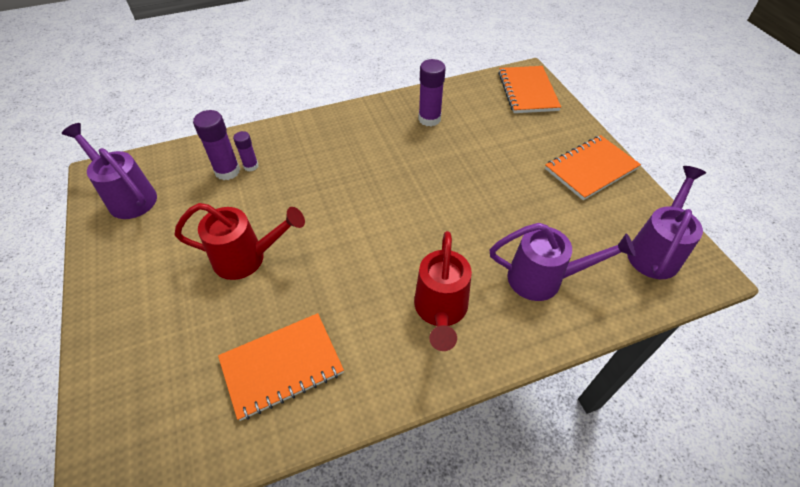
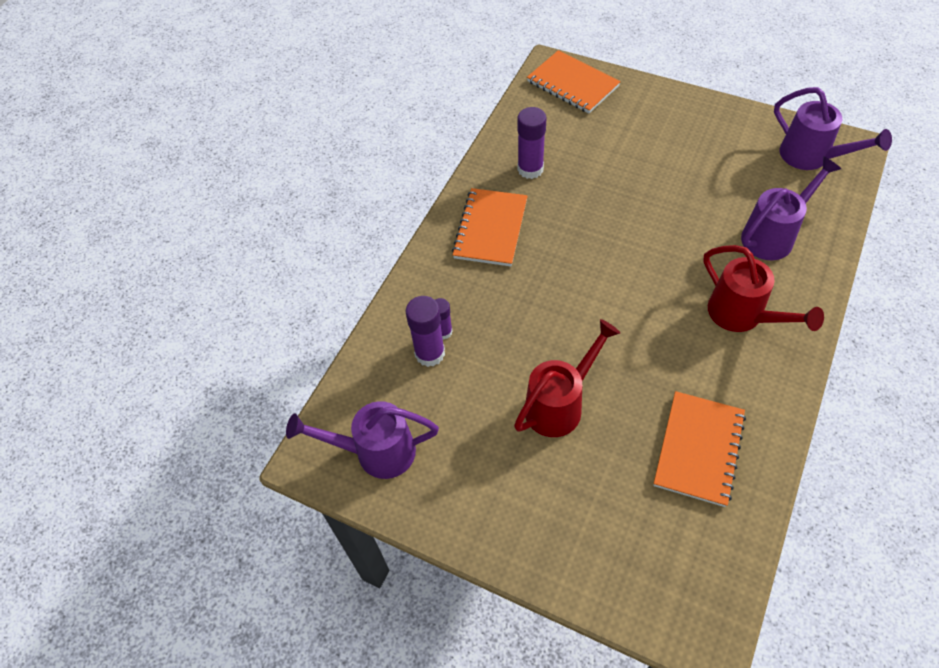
camera: 40 degrees left, 5 degrees up
orange notebook [545,135,641,200] -> orange notebook moved to [452,188,528,266]
purple watering can [627,166,706,279] -> purple watering can turned 150 degrees clockwise [774,87,892,170]

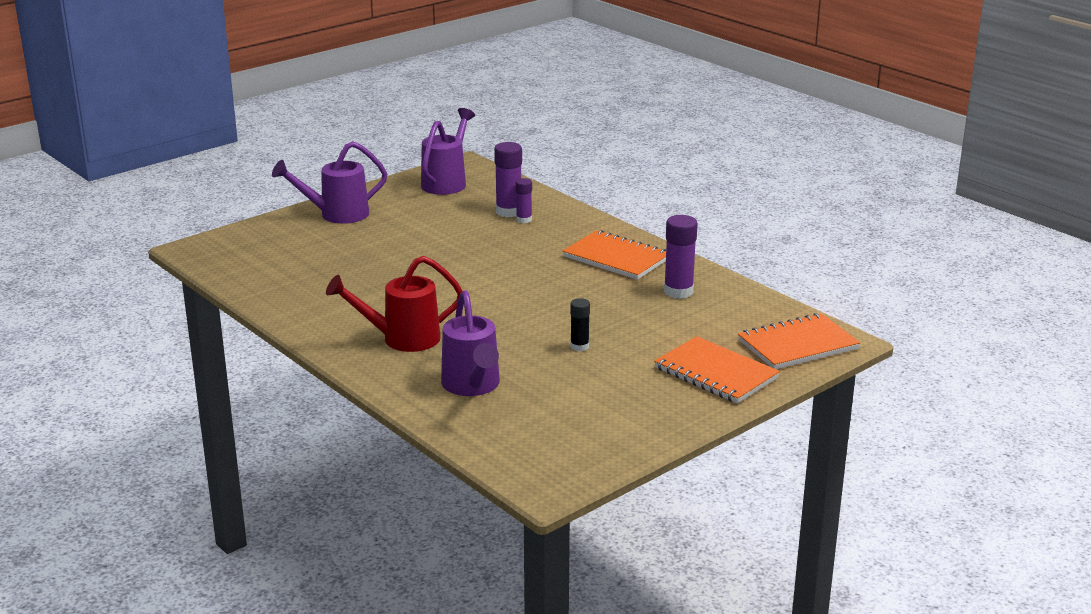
camera: 110 degrees right, 30 degrees down
red watering can [514,319,620,437] -> none
orange notebook [653,391,746,507] -> orange notebook moved to [654,336,780,403]
purple watering can [774,87,892,170] -> purple watering can moved to [272,141,387,224]
none -> black glue stick [570,298,590,351]

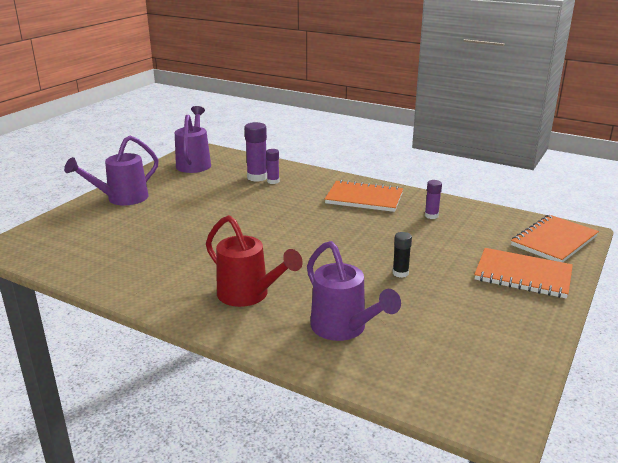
camera: 20 degrees left, 0 degrees up
red watering can [326,256,463,352] -> red watering can turned 105 degrees counterclockwise [206,215,303,307]
purple glue stick [664,215,698,299] -> purple glue stick [425,180,442,219], size x0.59

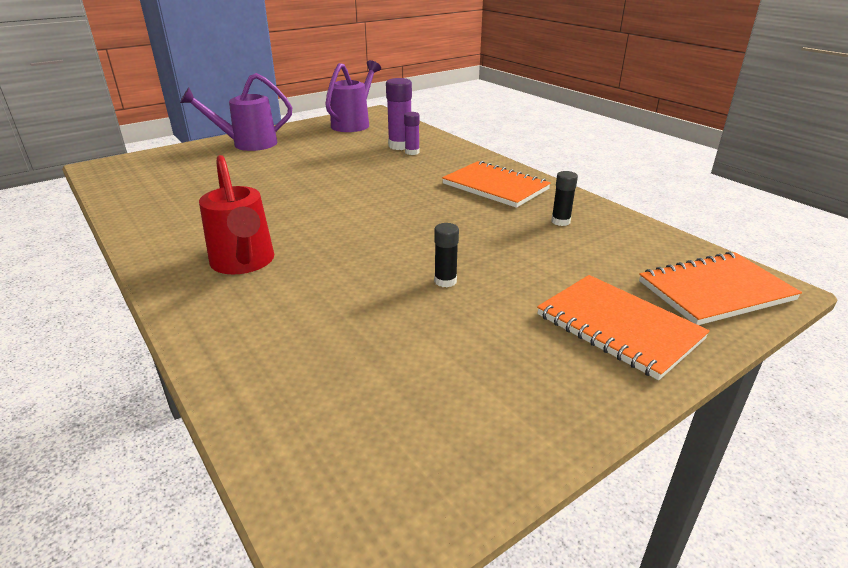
camera: 25 degrees right, 5 degrees up
purple watering can [307,241,401,341] -> none
purple glue stick [425,180,442,219] -> black glue stick [551,171,578,226]

